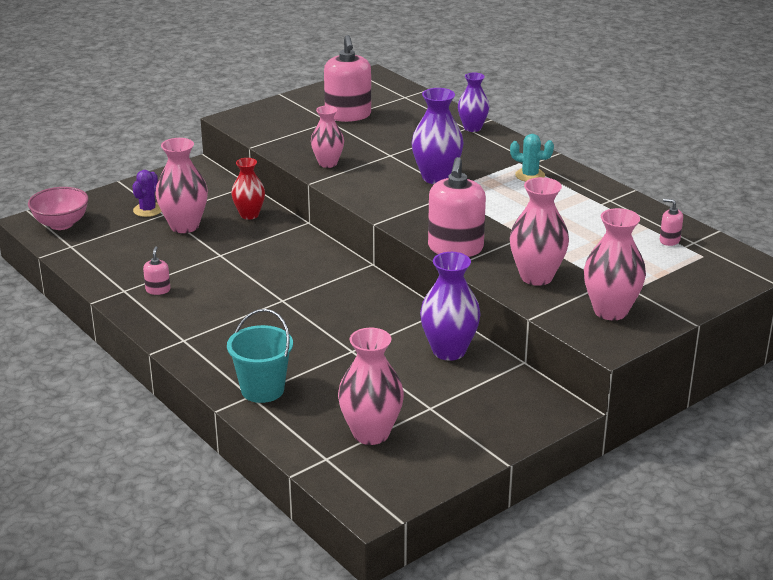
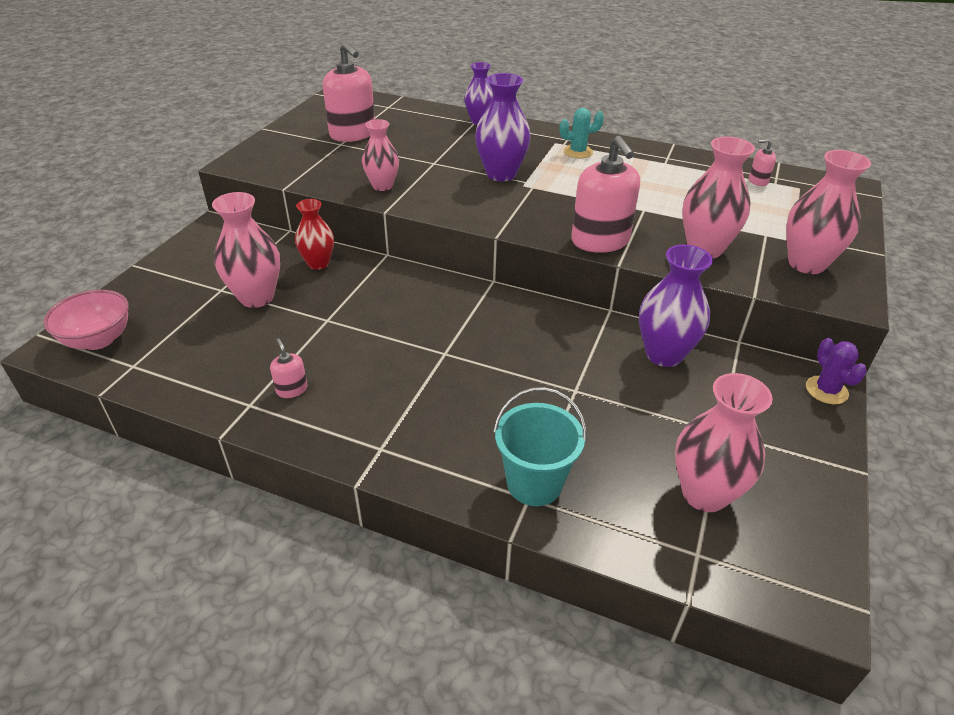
camera: 30 degrees left, 10 degrees up
purple cactus [132,170,162,217] -> purple cactus moved to [806,338,867,404]

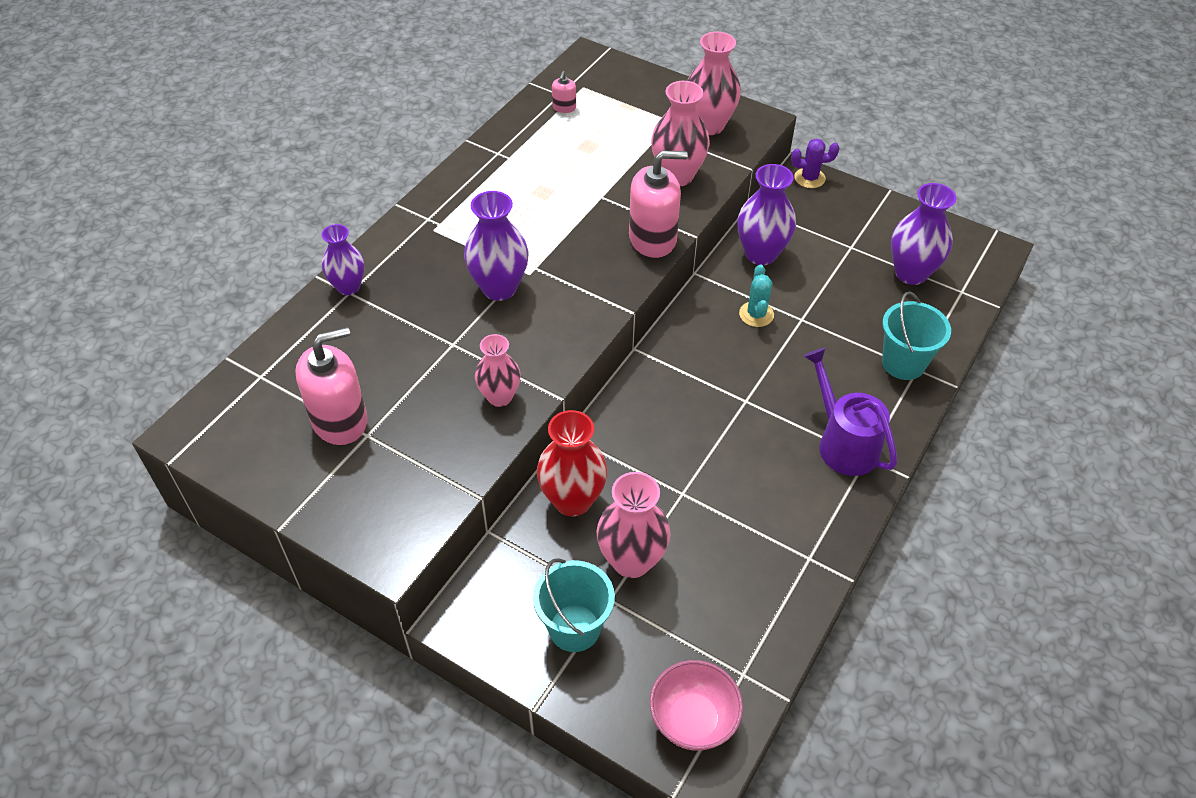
camera: 80 degrees left, 10 degrees up
pink soap dispenser [270,339,308,398] -> none
red vase [295,199,334,270] -> red vase [537,410,607,516], size x1.51
turquoise cactus [559,108,604,158] -> turquoise cactus moved to [739,265,774,327]
pink vase [675,373,773,512] -> purple vase [891,183,956,285]
none -> turquoise bucket [533,558,615,652]
none -> purple watering can [804,348,897,476]

